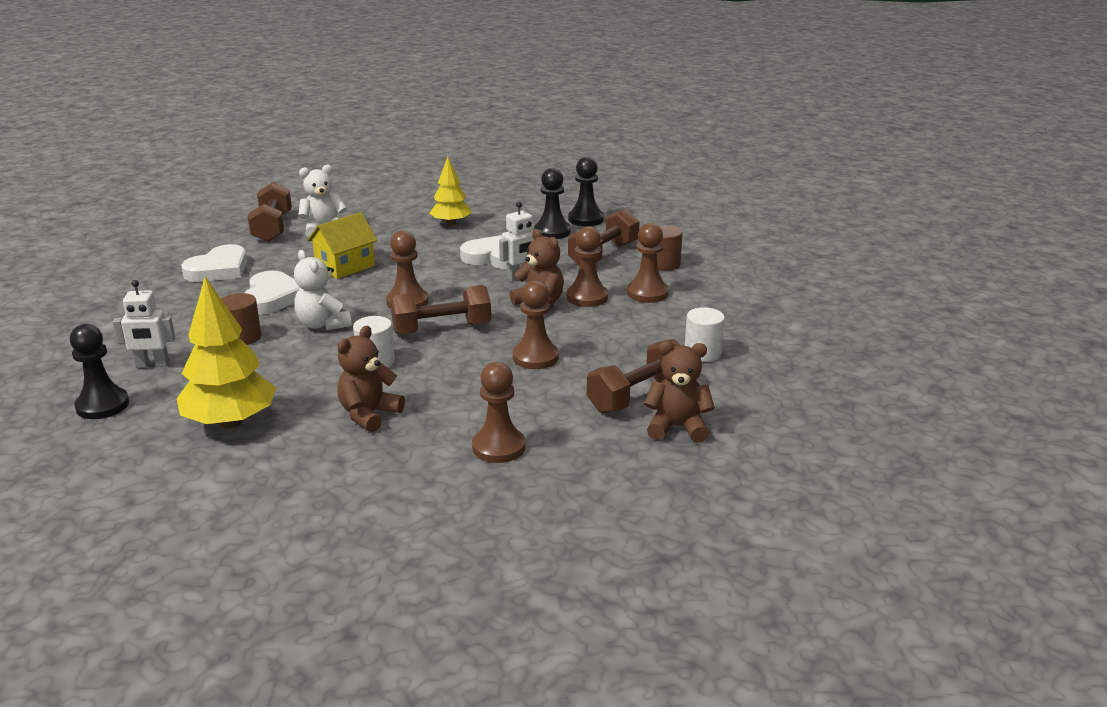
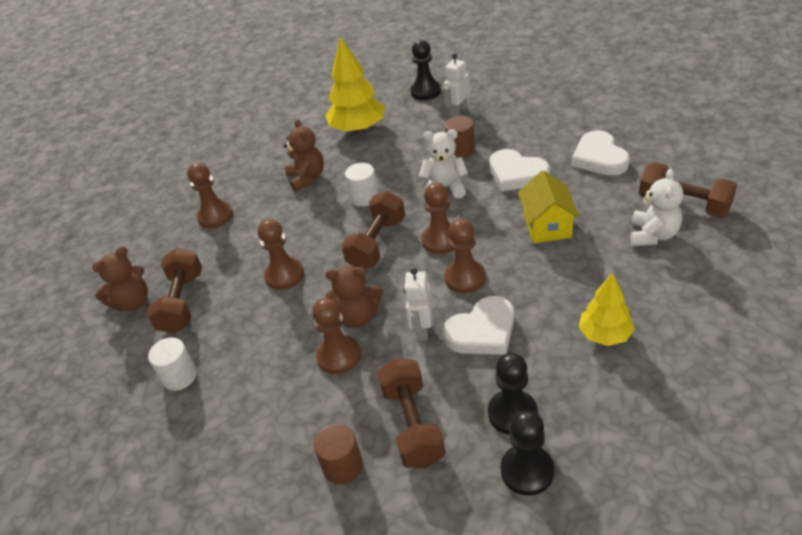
camera: 135 degrees right, 15 degrees up
brown pawn [627,223,669,303] -> brown pawn moved to [444,219,486,293]

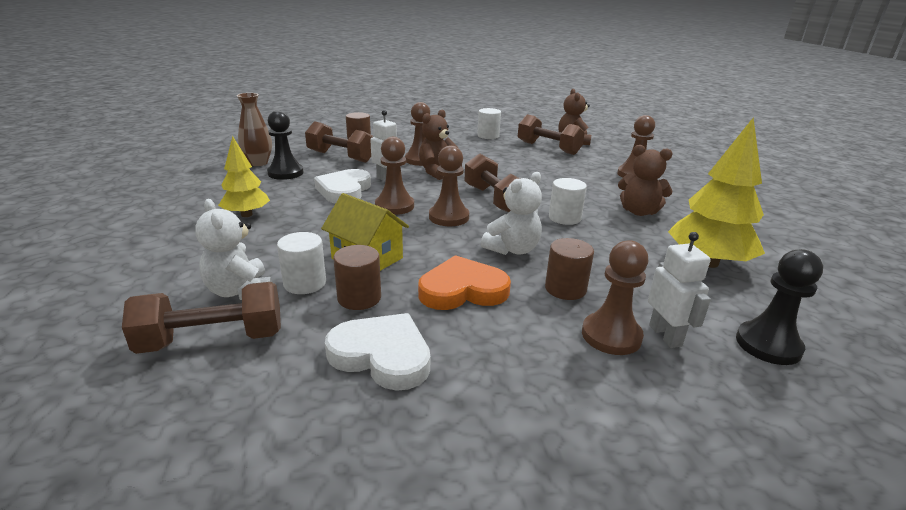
camera: 125 degrees right, 15 degrees down
brown pawn [258,219,304,290] -> brown pawn moved to [582,240,649,355]
white heart [489,149,550,191] -> orange heart [418,255,511,310]
black pawn [501,410,554,496] -> brown vase [237,93,272,166]
none -> white cylinder [277,232,326,294]
none -> brown cylinder [333,245,381,310]

